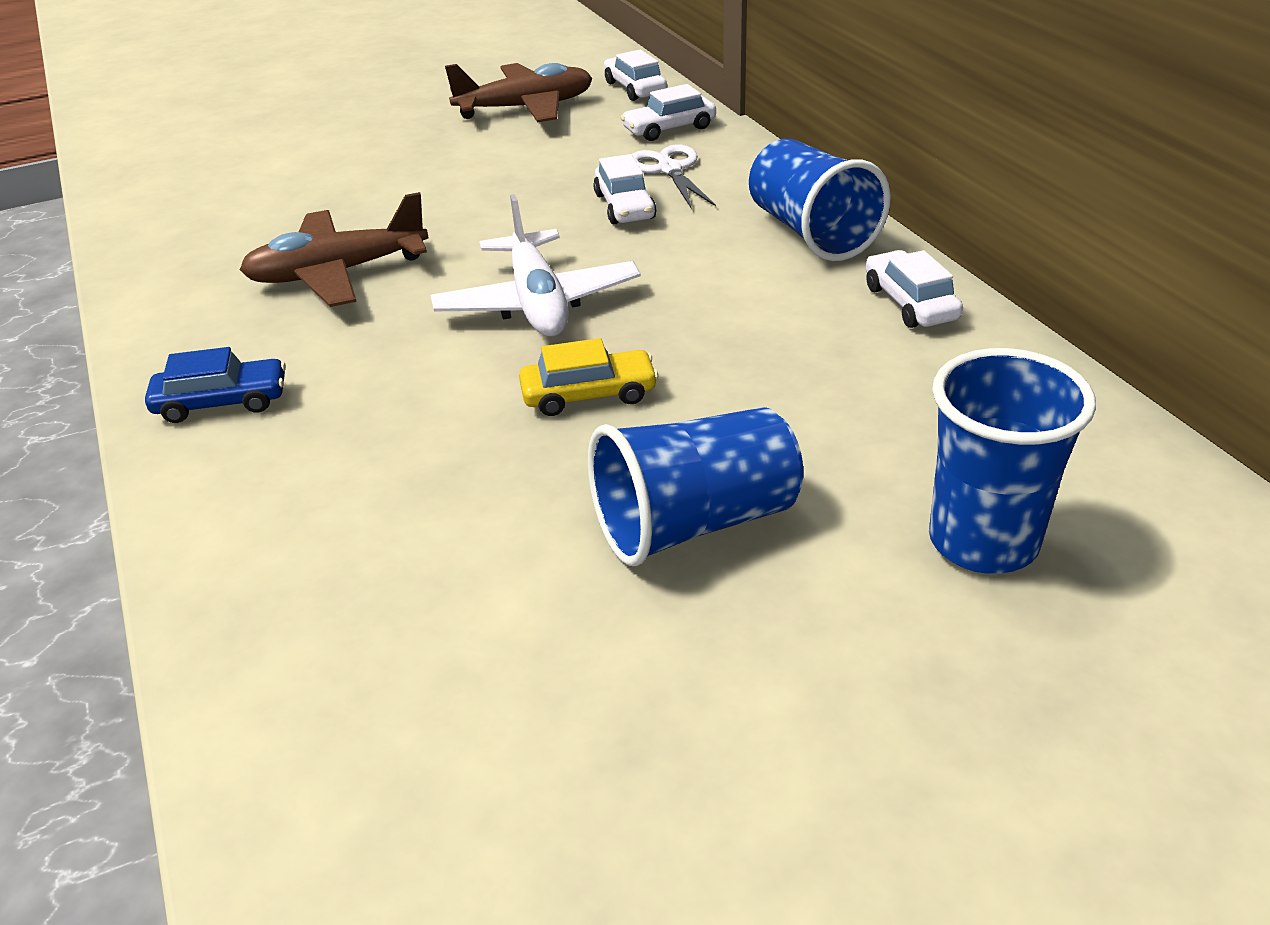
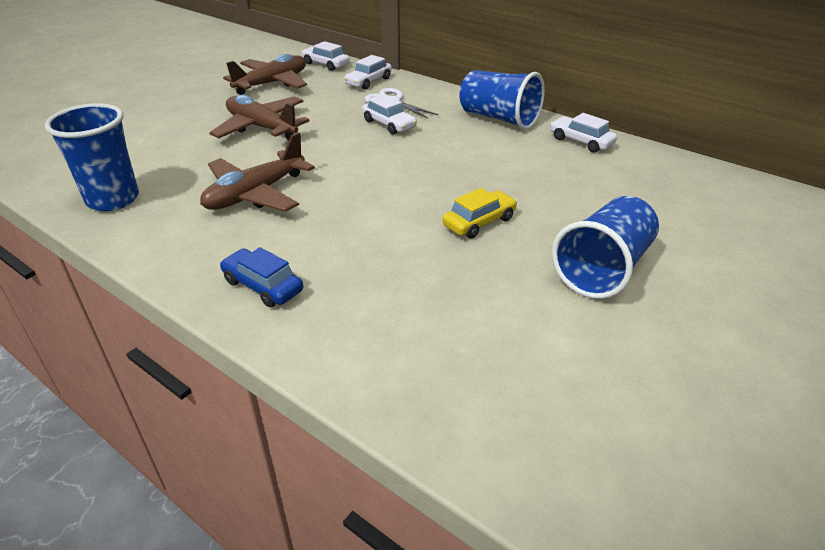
camera: 30 degrees left, 0 degrees up
blue car [145,347,286,423] -> blue car turned 105 degrees counterclockwise [220,247,303,308]
white plane [430,194,641,336] -> none
blue cup [929,348,1096,574] -> blue cup moved to [45,103,139,211]
none -> brown plane [209,95,310,140]

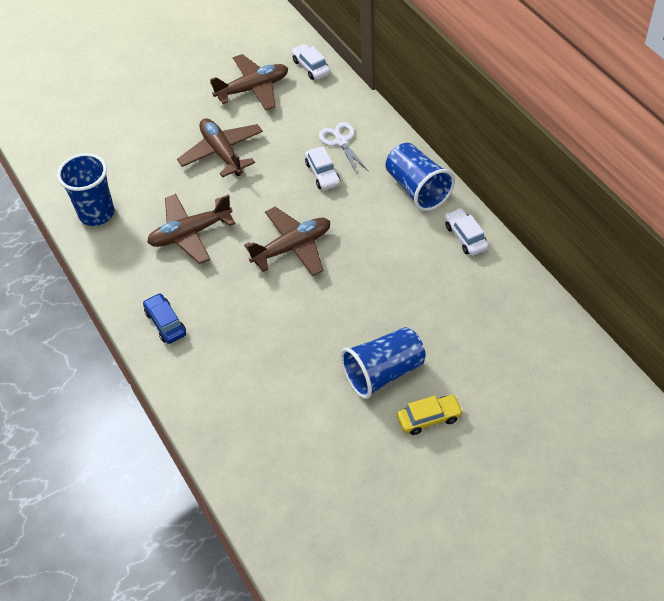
camera: 25 degrees right, 15 degrees up
white car [344,55,392,89] -> none
yellow car [443,188,517,239] -> yellow car moved to [397,395,463,435]
none -> brown plane [244,207,330,276]

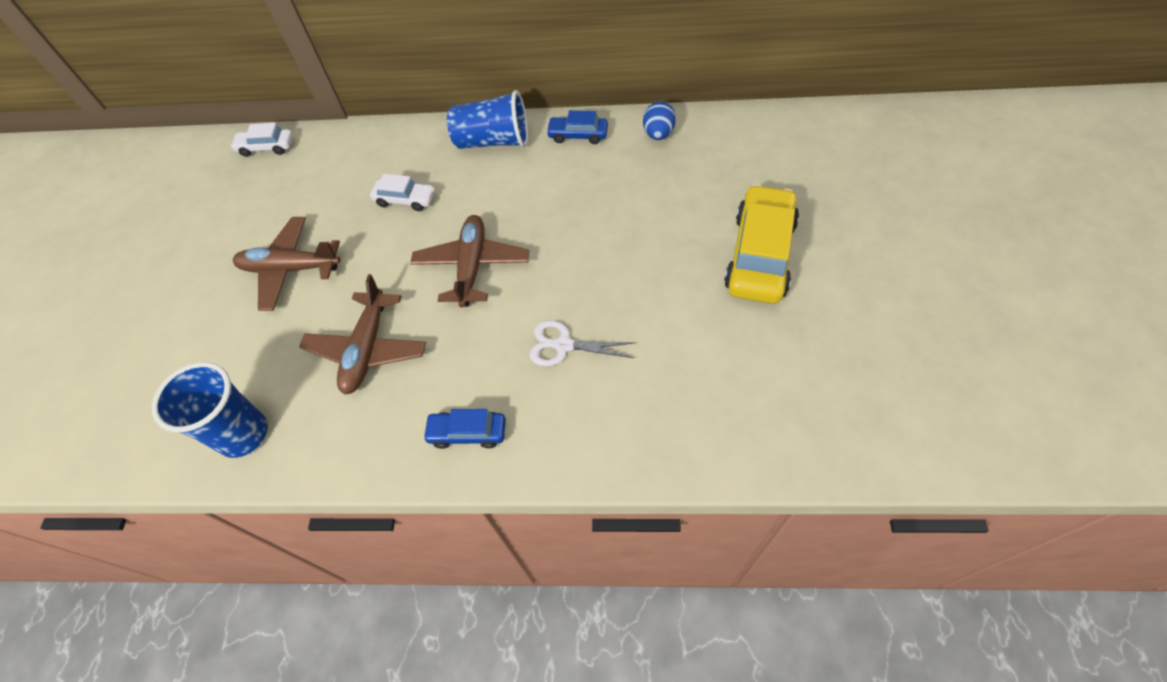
camera: 55 degrees left, 5 degrees up
brown plane [210,54,288,111] -> none
white scissors [319,122,368,174] -> white scissors moved to [529,320,636,366]
blue cup [341,327,426,399] -> none
yellow car [397,395,463,435] -> yellow car [724,184,799,304], size x1.93
white car [445,208,489,256] -> blue car [546,110,608,144]
none -> blue egg [643,102,676,140]

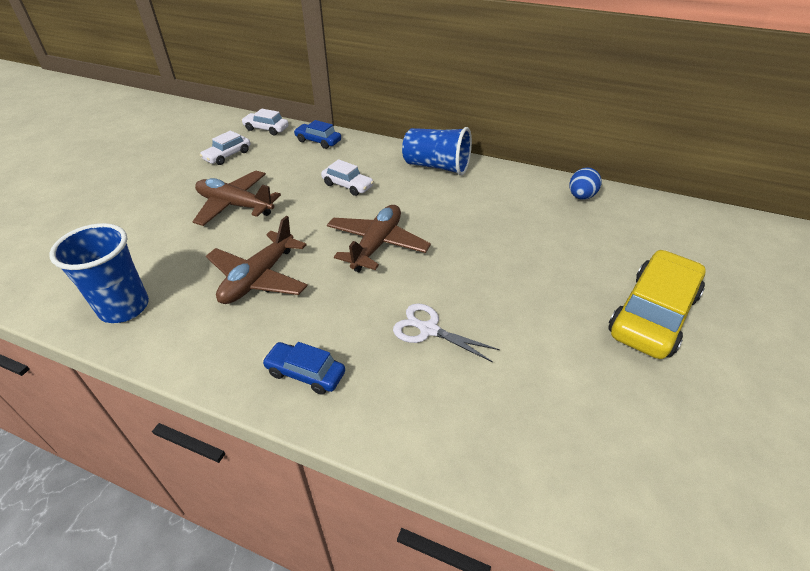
camera: 15 degrees right, 15 degrees down
blue car [546,110,608,144] -> blue car moved to [294,120,341,149]
none -> white car [200,130,250,165]

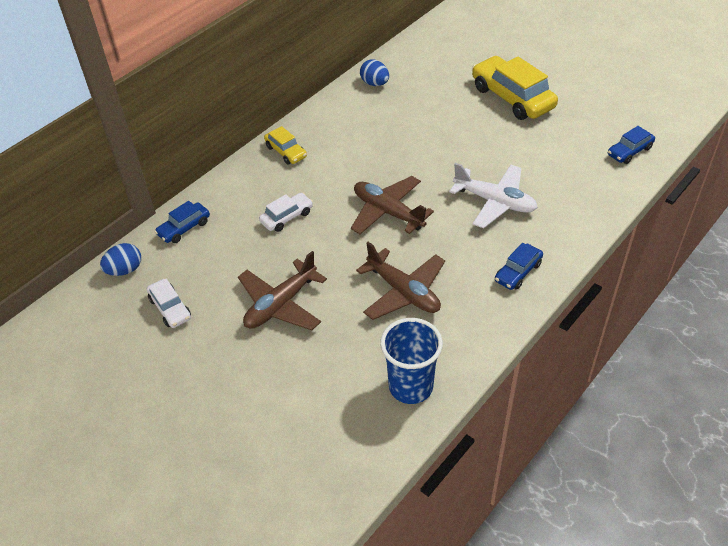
camera: 70 degrees left, 5 degrees up
white car [241,109,289,135] -> blue egg [100,243,141,276]
white scissors [393,303,500,362] -> white plane [449,163,538,228]
blue cup [402,127,472,176] -> yellow car [264,126,307,165]
none -> blue car [608,126,655,164]

